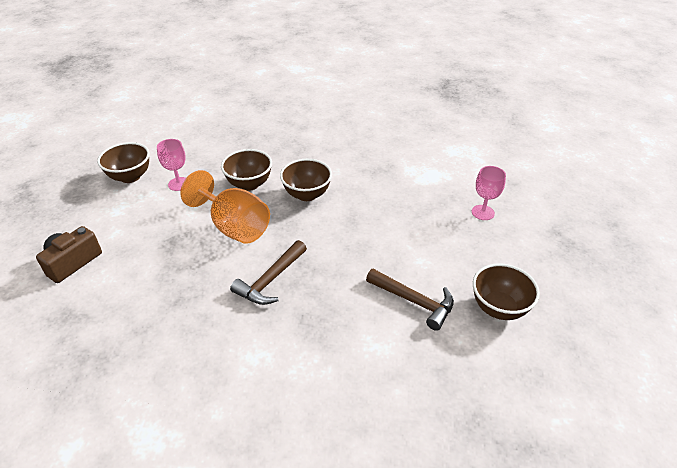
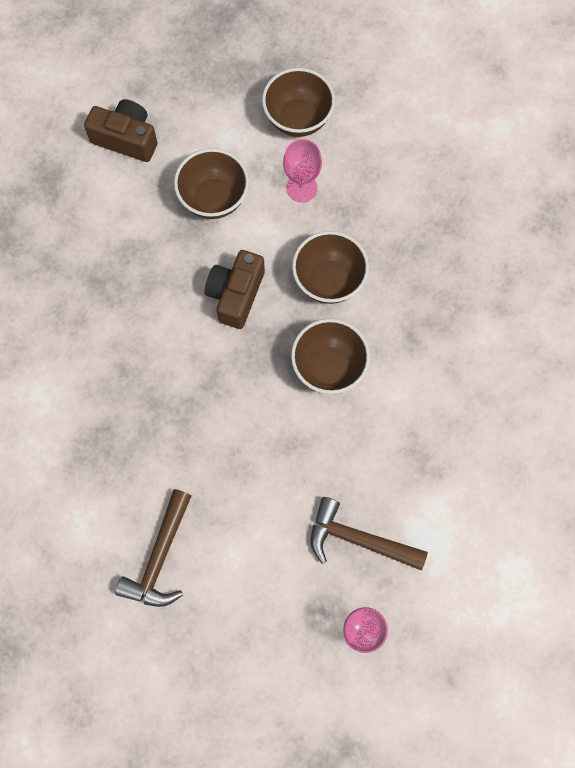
camera: 75 degrees right, 30 degrees up
orange goblet [180,170,270,244] -> brown camera [205,250,265,329]
brown hammer [230,240,307,305] -> brown hammer moved to [311,497,428,571]
brown bowl [473,263,540,320] -> brown bowl moved to [174,148,249,219]

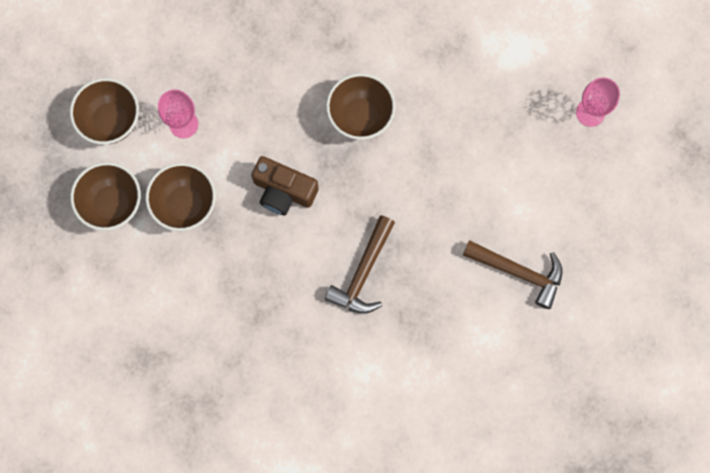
camera: 85 degrees left, 5 degrees up
brown camera [84,99,157,162] -> none
brown bowl [292,231,369,304] -> brown bowl moved to [70,162,141,231]
brown hammer [311,497,428,571] -> brown hammer moved to [325,215,395,314]

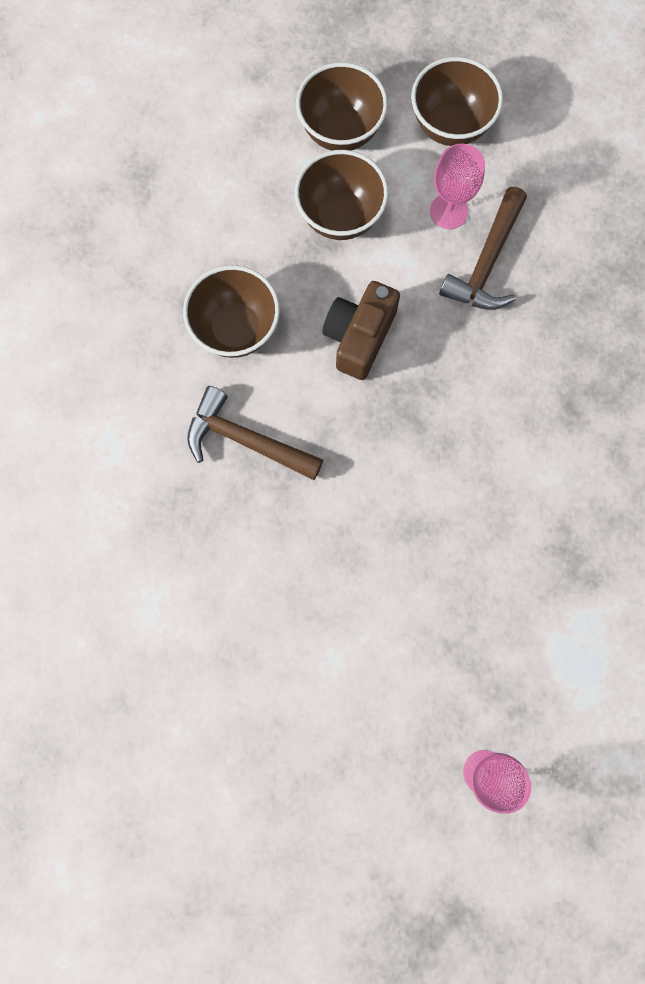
camera: 90 degrees right, 0 degrees up
brown bowl [326,73,396,140] -> brown bowl moved to [183,265,280,358]
brown hammer [463,240,562,309] -> brown hammer moved to [439,187,527,310]

